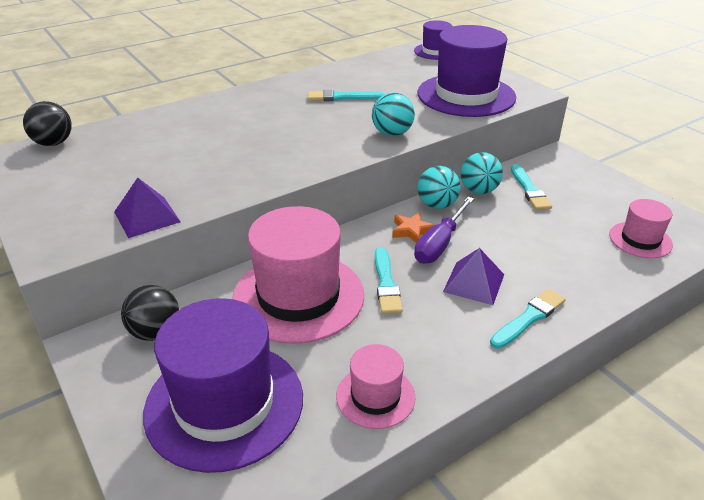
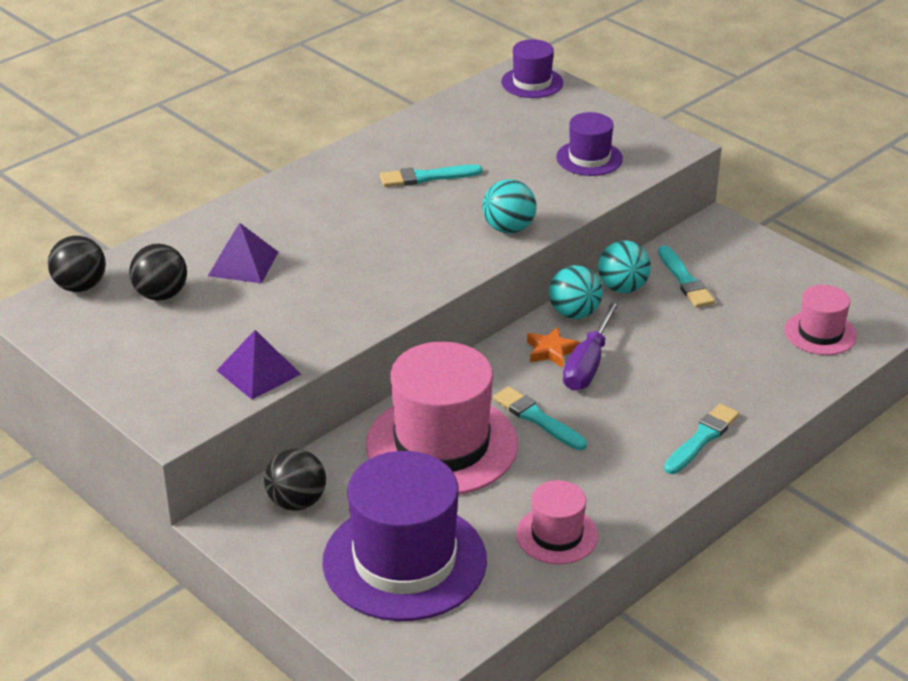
camera: 10 degrees left, 0 degrees up
turquoise brush [375,247,403,314] -> turquoise brush turned 150 degrees clockwise [493,386,587,450]
purple hat [417,25,516,117] -> purple hat [556,112,623,176], size x0.51
purple pyramid [443,248,504,305] -> purple pyramid moved to [208,223,278,284]
none -> black ball [129,243,187,301]

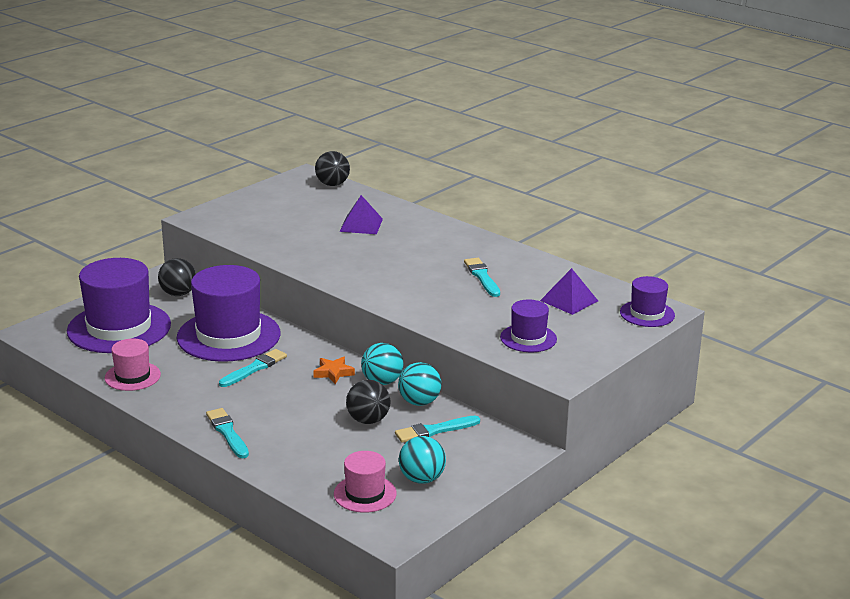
camera: 85 degrees right, 10 degrees down
black ball [129,243,187,301] -> black ball moved to [346,380,391,424]
purple pyramid [216,330,301,400] -> purple pyramid moved to [540,268,598,315]
pink hat [366,342,518,495] -> purple hat [177,265,281,362]
turquoise ball [482,179,536,233] -> turquoise ball moved to [399,436,446,484]
purple screwdriver [563,300,620,391] -> none
turquoise brush [664,404,740,474] -> turquoise brush turned 150 degrees counterclockwise [206,408,249,458]

